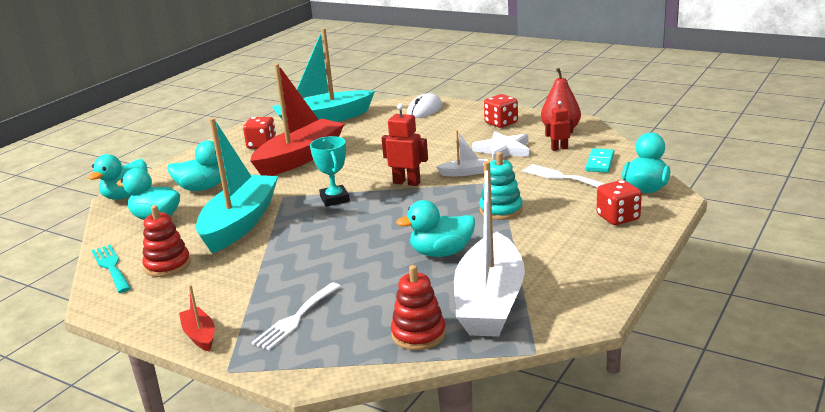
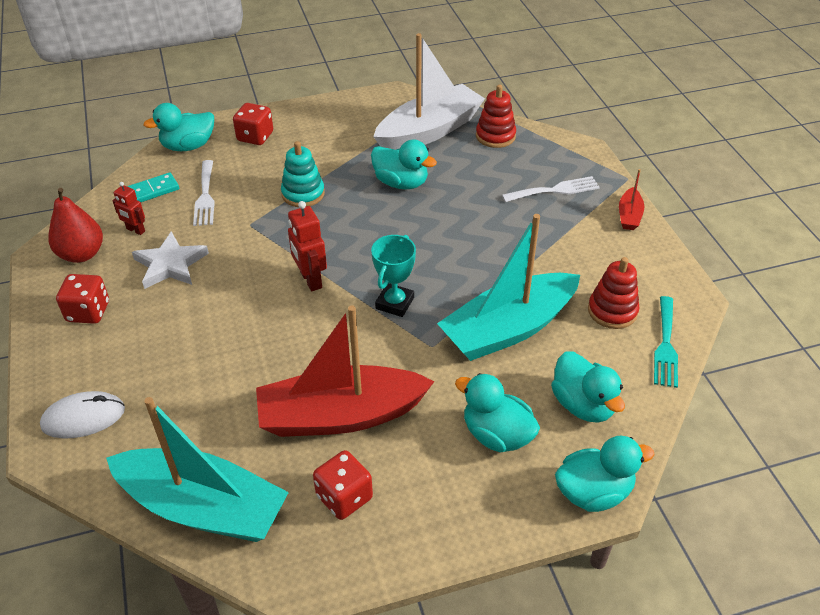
camera: 140 degrees left, 20 degrees up
white boat [436,130,488,176] -> none

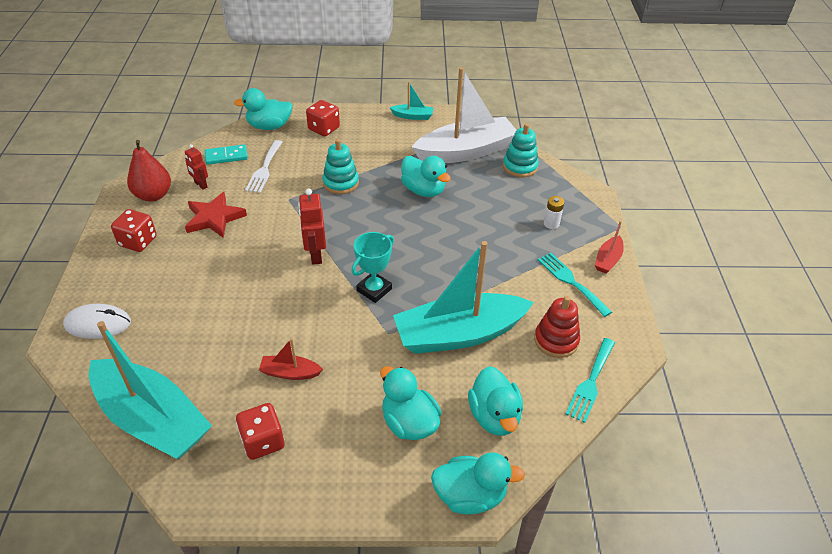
camera: 15 degrees right, 0 degrees up
white star [132,231,209,289] -> red star [185,192,247,238]
red boat [256,305,434,437] -> red boat [259,338,323,380], size x0.43
red stacking toy [476,85,516,148] -> turquoise stacking toy [503,123,539,178]
white fork [502,176,600,202] -> white battery [544,196,564,229]
none -> turquoise boat [389,82,433,120]
none -> turquoise fork [538,253,612,317]

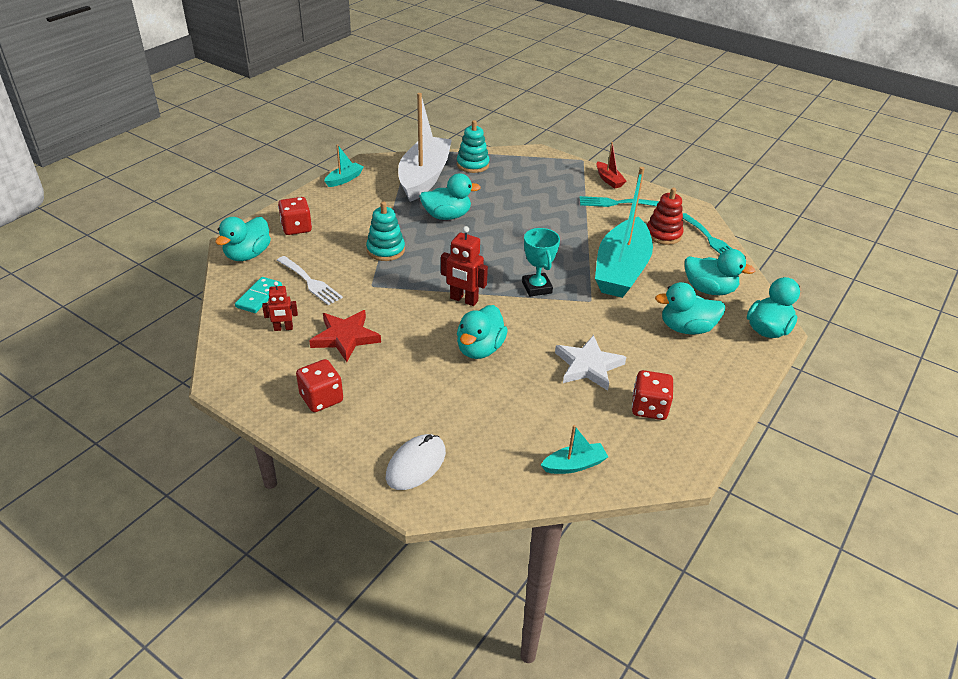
camera: 55 degrees left, 5 degrees down
turquoise boat [89,321,212,459] -> turquoise boat [541,425,608,474], size x0.43
red pear [127,140,171,202] -> none
red boat [259,338,323,380] -> white star [555,335,626,391]
white battery [544,196,564,229] -> none
none -> turquoise duck [457,305,508,359]

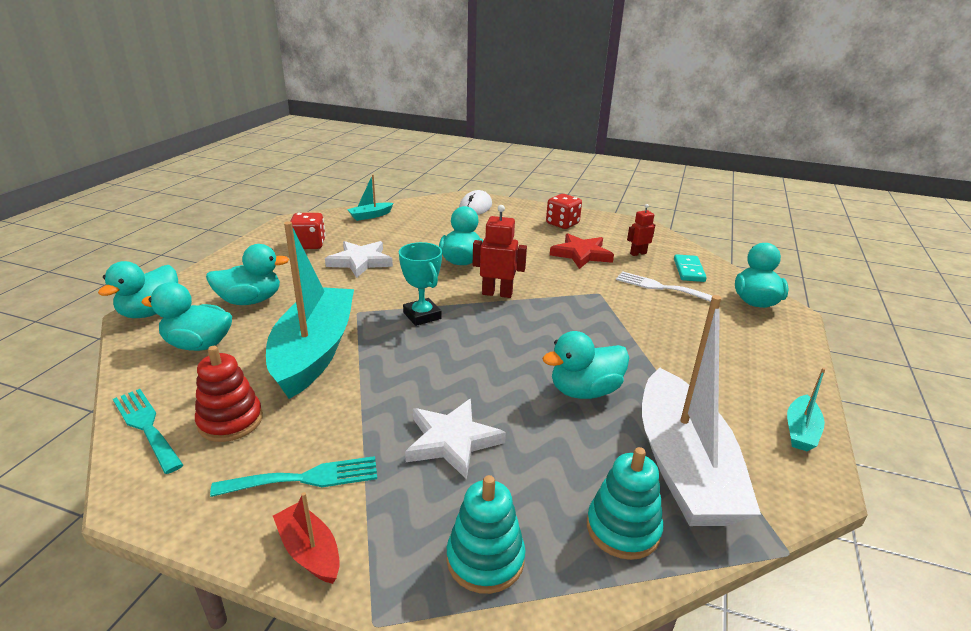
camera: 165 degrees right, 10 degrees down
red dice [278,197,312,235] -> none
turquoise stacking toy [366,202,405,261] -> turquoise stacking toy moved to [447,475,525,594]
none -> white star [405,399,506,480]

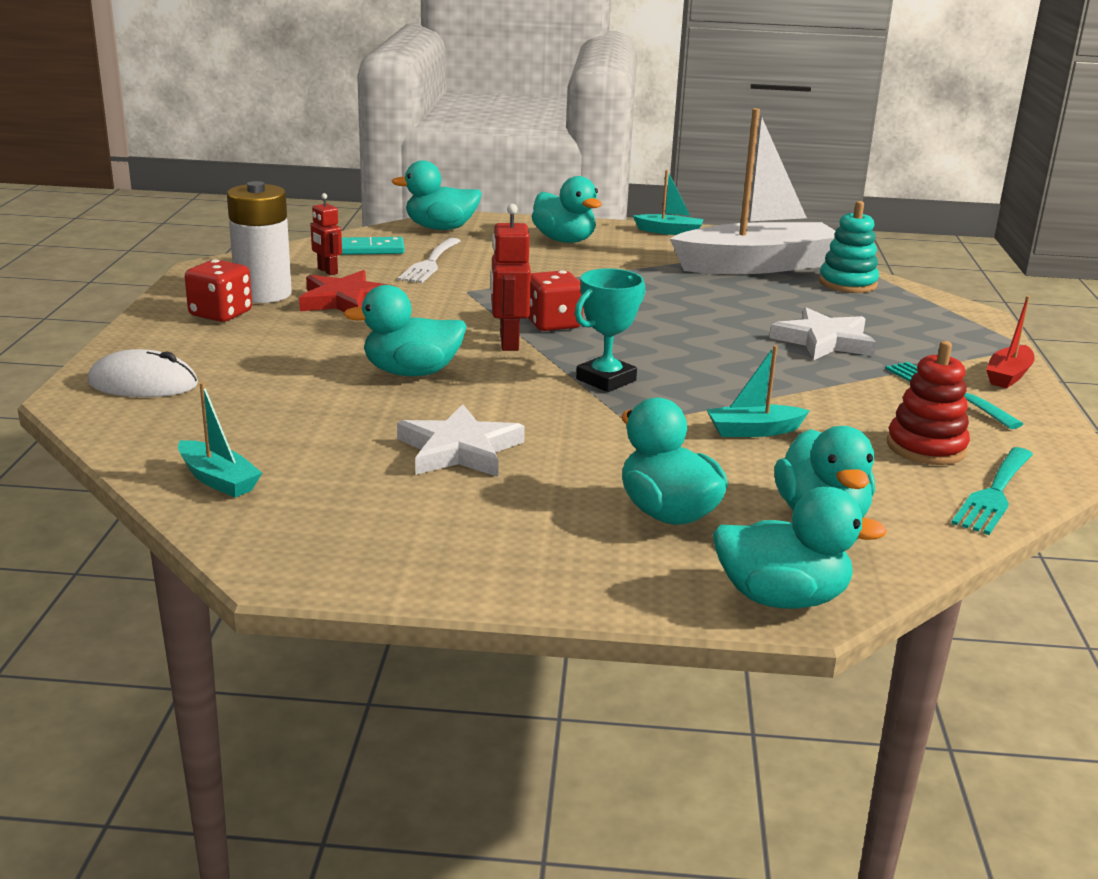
camera: 105 degrees left, 5 degrees down
turquoise boat [266,221,354,399] -> turquoise boat [706,345,810,437], size x0.43
red dice [290,213,326,249] -> red dice moved to [528,270,583,331]
turquoise stacking toy [447,475,525,594] -> none
turquoise duck [542,331,629,399] -> turquoise duck moved to [532,176,602,243]
none -> white battery [227,181,292,303]

